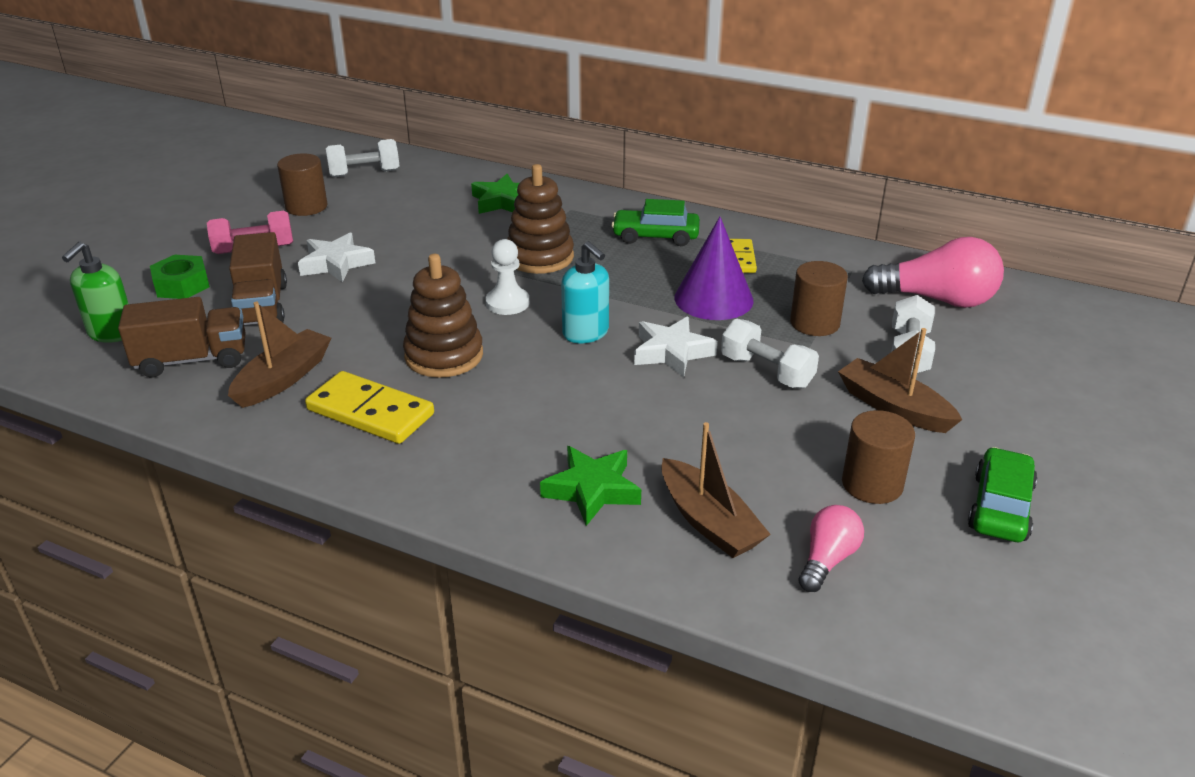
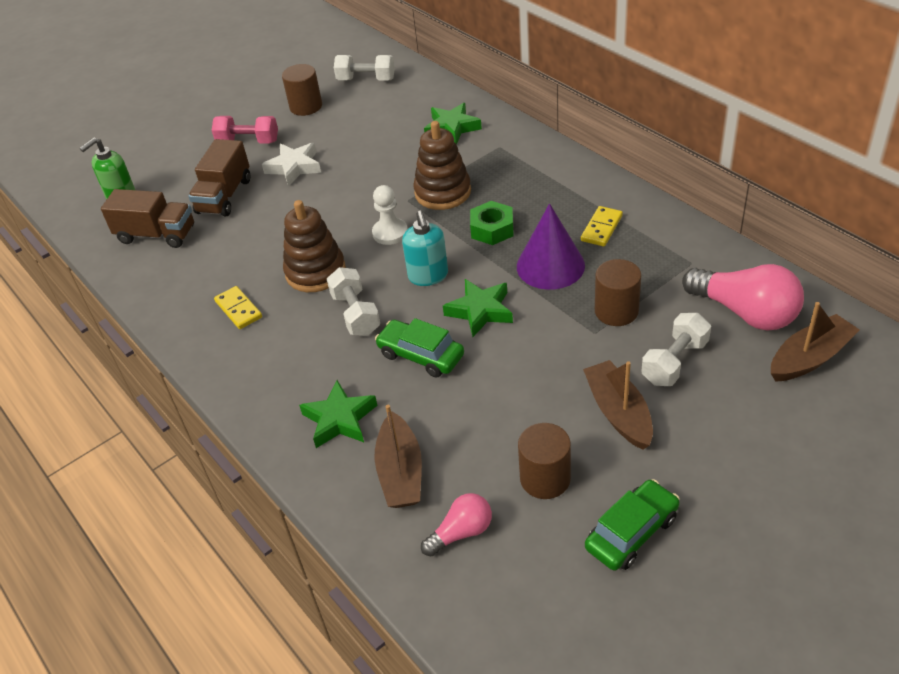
camera: 30 degrees right, 10 degrees up
green nut [150,255,210,299] -> green nut moved to [470,201,514,245]
brown boat [228,302,331,408] -> brown boat moved to [771,302,860,382]
yellow domino [305,371,434,444] -> yellow domino [214,286,262,329], size x0.61
green car [611,199,700,246] -> green car moved to [375,318,464,378]
white star [634,317,718,378] -> green star [443,279,513,337]
white dumbbell [721,319,819,389] -> white dumbbell moved to [327,267,380,336]

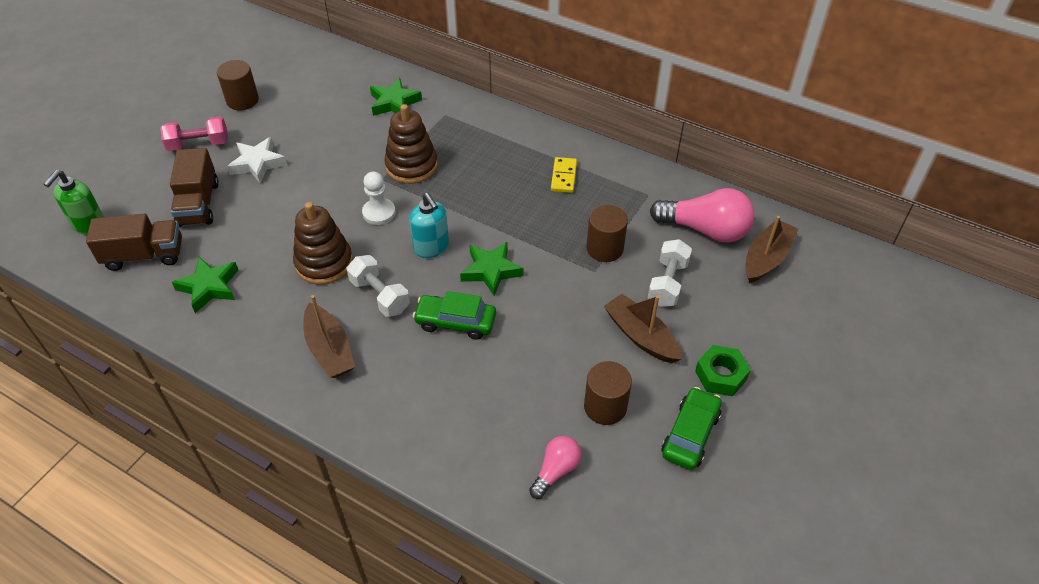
camera: 25 degrees left, 5 degrees up
yellow domino [214,286,262,329] -> none
green star [299,380,378,448] -> green star moved to [172,257,238,313]
white dumbbell [334,55,395,81] -> none
brown boat [374,405,422,508] -> brown boat moved to [303,295,355,378]
green nut [470,201,514,245] -> green nut moved to [695,345,751,396]
purple cone [517,203,585,290] -> none

